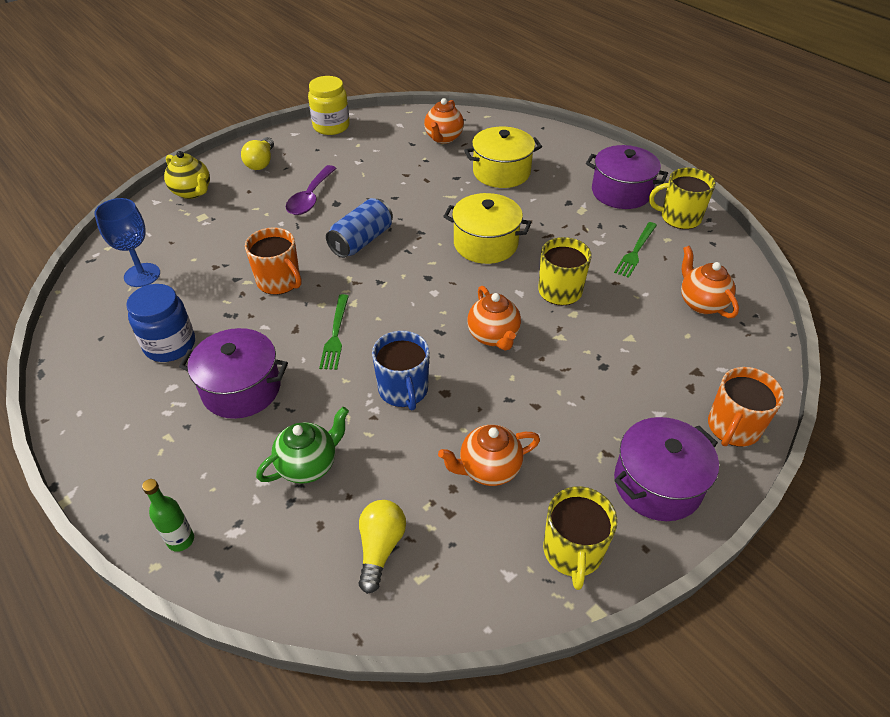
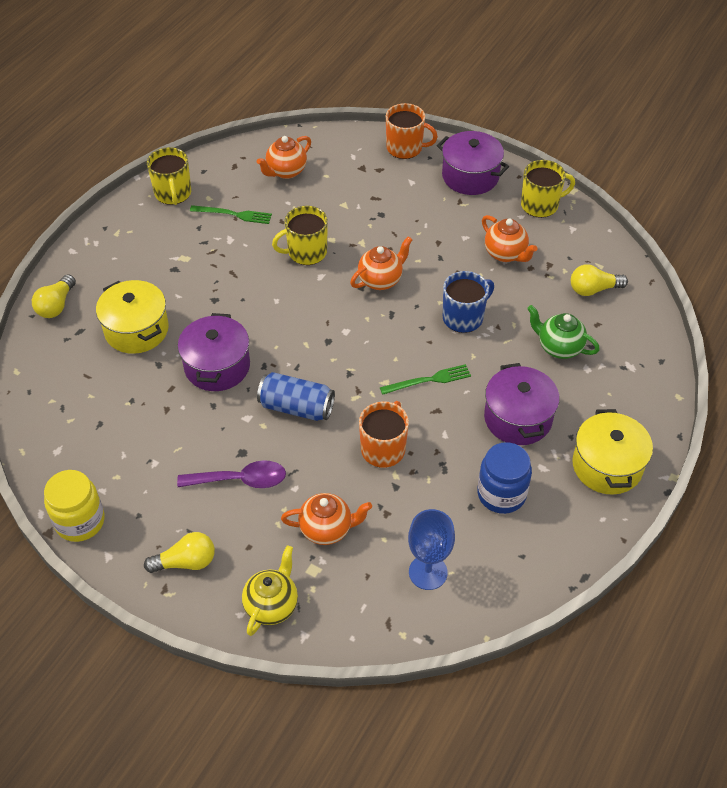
camera: 110 degrees left, 5 degrees up
green bottle [142,479,194,552] -> none
orange teapot [424,98,464,144] -> orange teapot moved to [281,493,372,545]
yellow pot [443,193,531,264] -> yellow pot moved to [572,409,653,495]
purple pot [586,145,668,209] -> purple pot moved to [178,313,250,391]
none -> yellow light bulb [32,274,76,318]

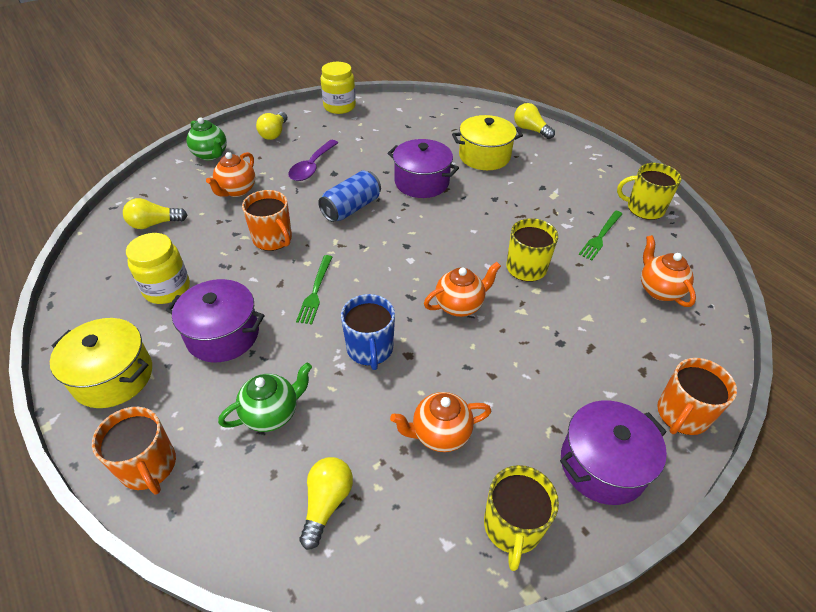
camera: 115 degrees right, 5 degrees down
yellow teapot [242,546,298,636] -> green teapot [186,117,227,160]
orange teapot [350,236,412,290] -> orange teapot turned 105 degrees counterclockwise [424,262,501,317]
blue goblet [408,509,455,590] -> yellow light bulb [123,198,187,229]
blue jar [477,442,532,514] -> yellow jar [126,233,190,304]
none -> orange mug [92,407,176,495]

